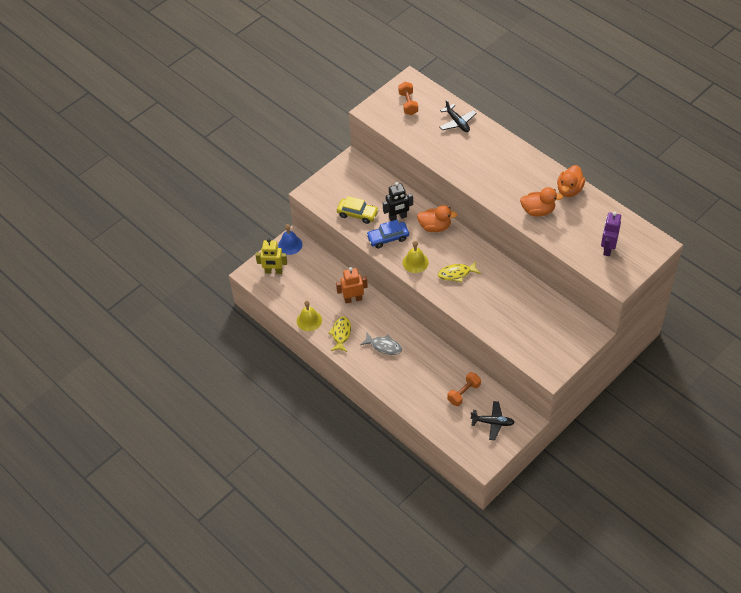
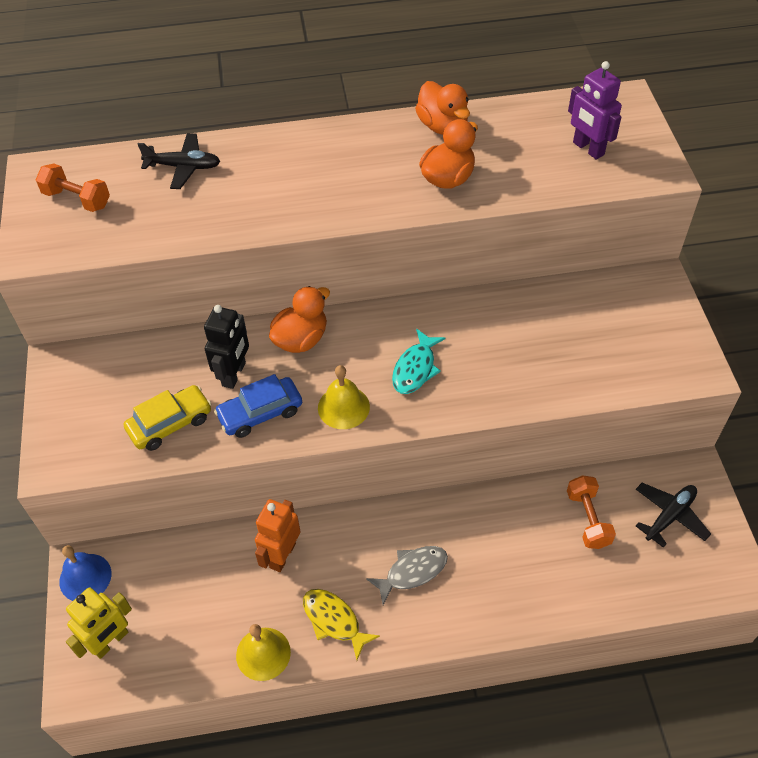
camera: 55 degrees left, 0 degrees up
blue car [366,220,409,248] -> blue car turned 45 degrees clockwise [214,374,302,438]
yellow fish [438,261,481,282] -> turquoise fish [392,329,446,394]

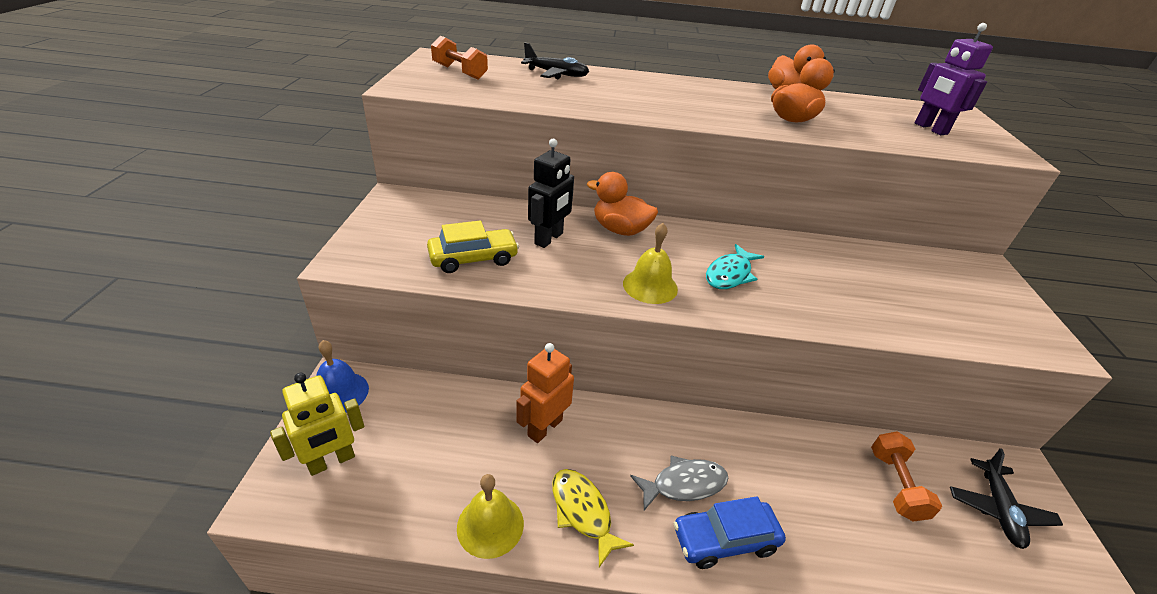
camera: 10 degrees right, 15 degrees down
blue car [214,374,302,438] -> blue car moved to [674,496,786,569]
orange duck [269,286,330,353] -> orange duck turned 120 degrees counterclockwise [587,172,658,236]
black plane [636,483,711,547] -> black plane turned 135 degrees clockwise [950,448,1063,549]

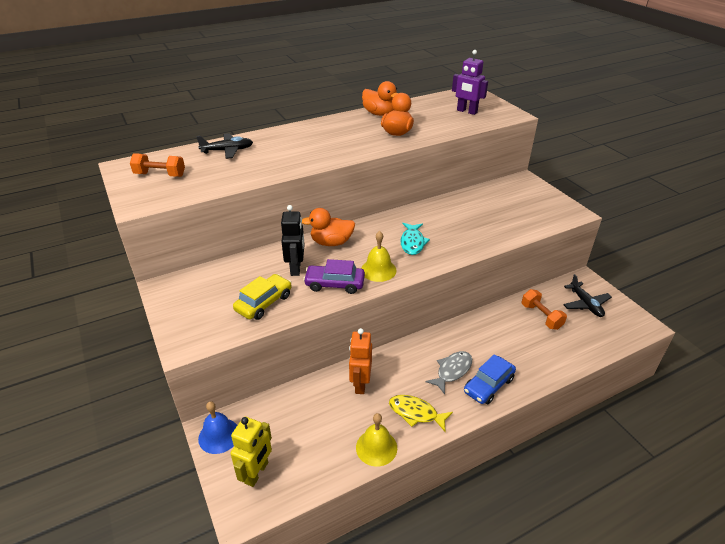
camera: 30 degrees left, 0 degrees up
none -> purple car [303,259,365,294]

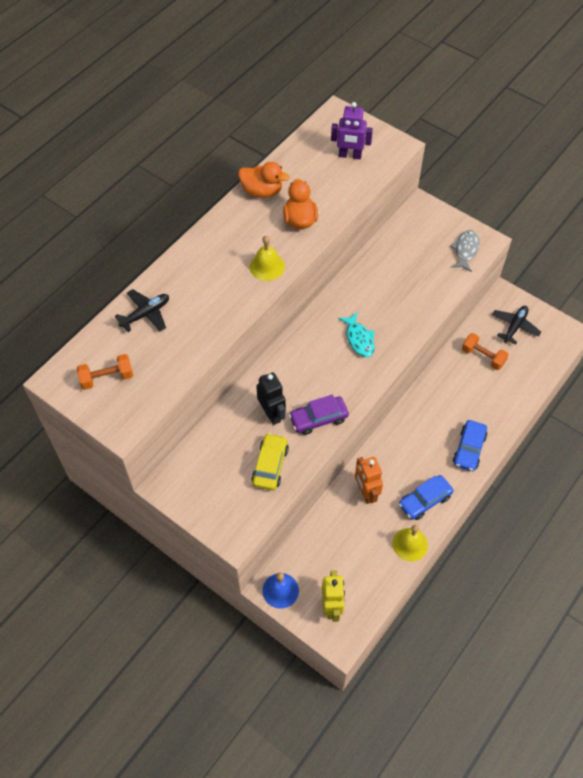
camera: 25 degrees left, 20 degrees up
orange duck [302,208,355,246] -> none
yellow bell [361,231,397,282] -> yellow bell moved to [250,236,285,281]
yellow fish [389,395,453,432] -> blue car [399,475,454,520]
grey fish [425,351,472,394] -> grey fish moved to [450,230,480,272]
black plane [563,274,612,317] -> black plane turned 105 degrees counterclockwise [492,306,541,345]

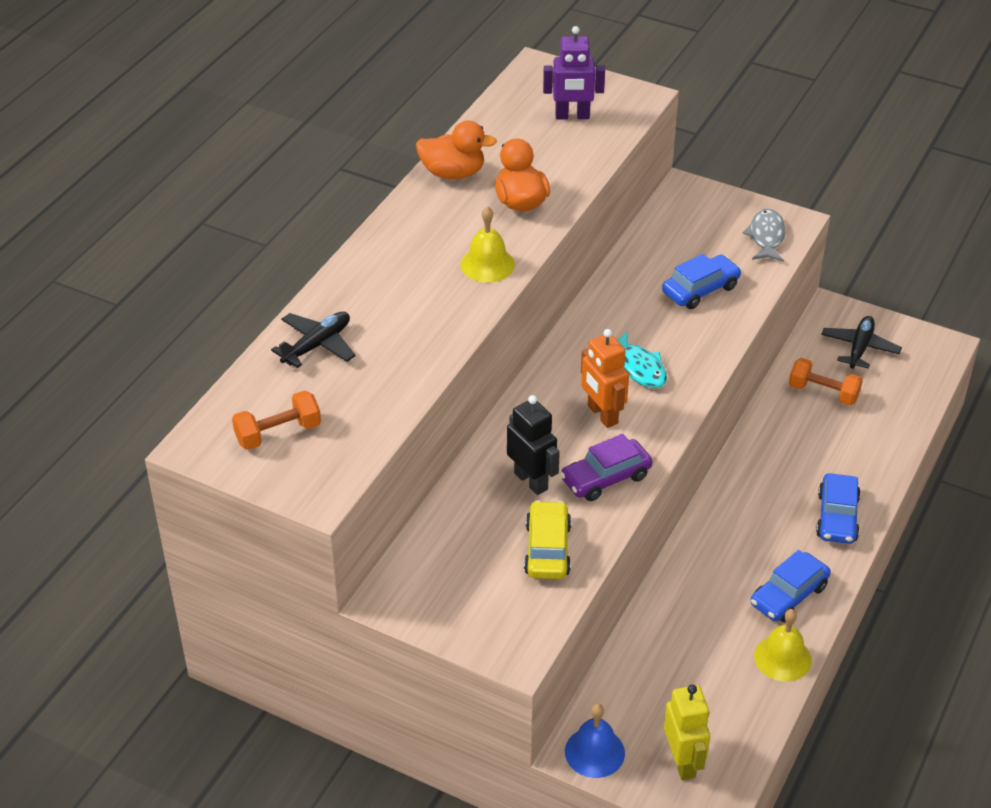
camera: 10 degrees left, 15 degrees down
orange robot [355,457,383,504] -> orange robot moved to [581,329,629,428]
none -> blue car [662,254,742,309]

